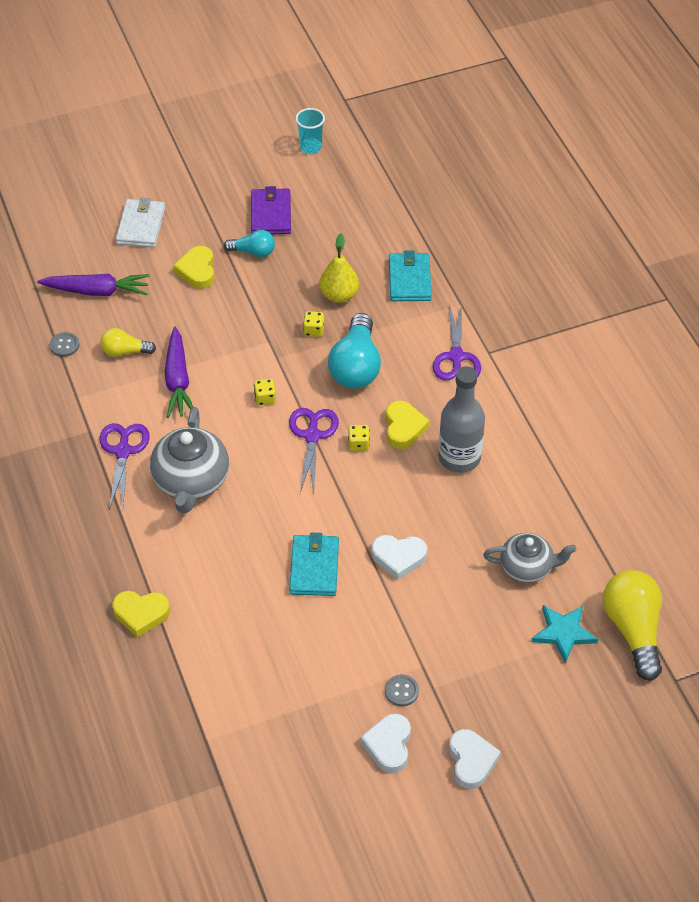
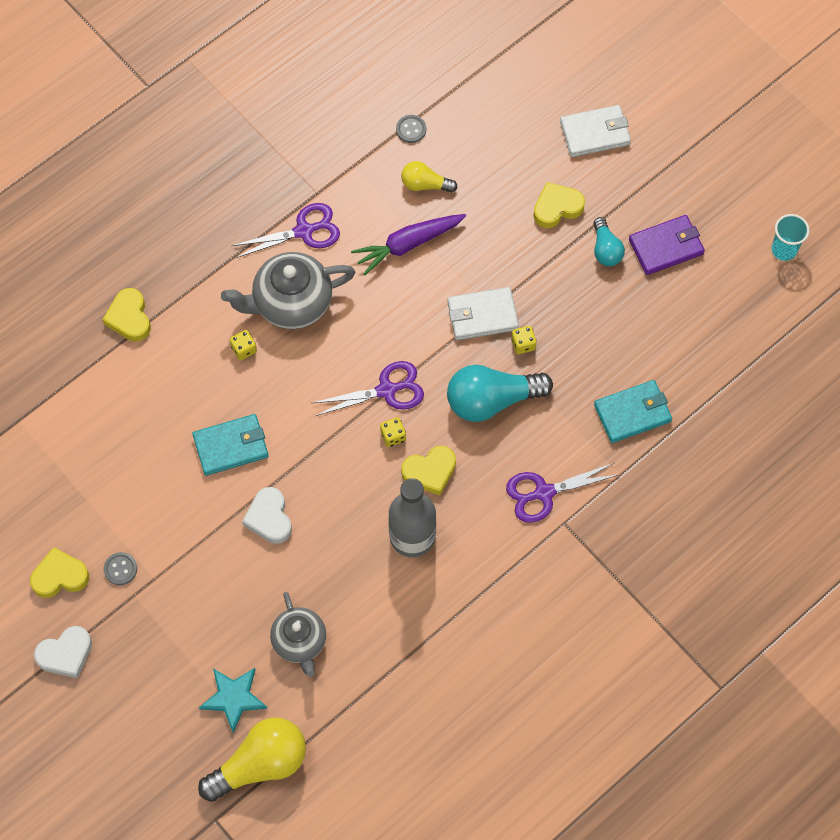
camera: 70 degrees right, 15 degrees up
purple carrot [37,274,150,296] -> none
yellow light bulb [101,328,156,357] -> yellow light bulb turned 60 degrees counterclockwise [401,161,457,193]
yellow dice [254,379,276,405] -> yellow dice moved to [230,330,257,360]
yellow pear [319,233,359,303] -> none
white heart [360,713,411,773] -> yellow heart [30,547,89,598]
none -> white wallet [447,287,519,340]

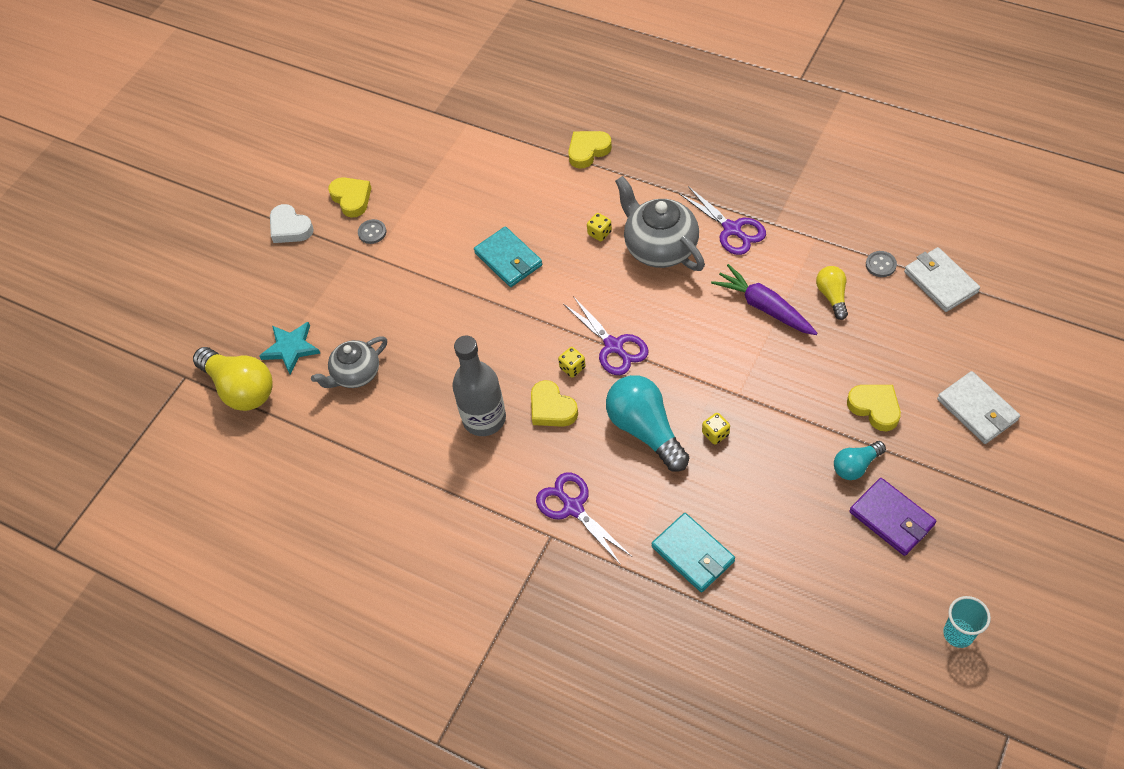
camera: 75 degrees right, 10 degrees down
white heart [242,487,292,544] -> none
white wallet [447,287,519,340] -> white wallet moved to [904,247,980,312]

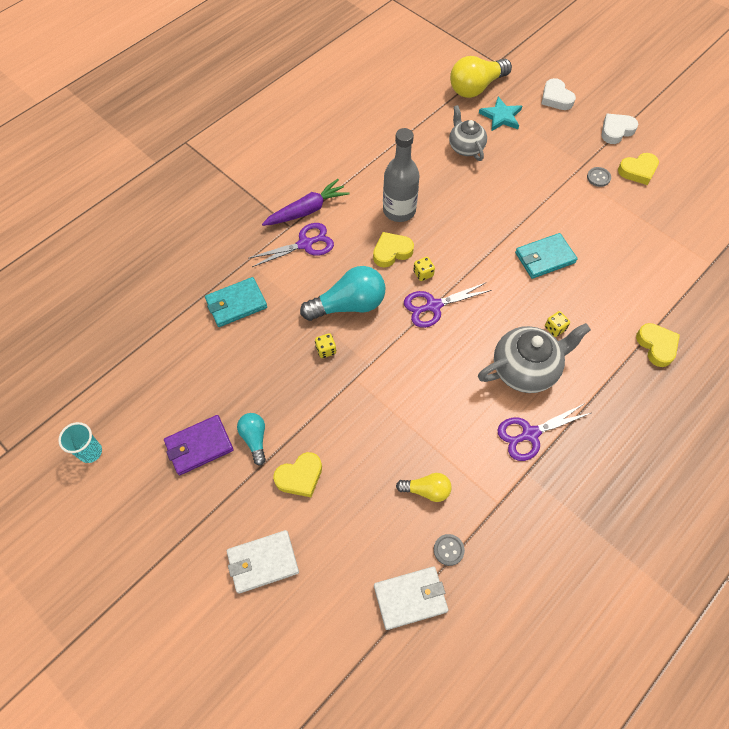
camera: 100 degrees right, 5 degrees up
purple carrot [711,264,818,335] -> purple carrot moved to [262,179,350,226]
none -> white heart [542,78,576,110]

